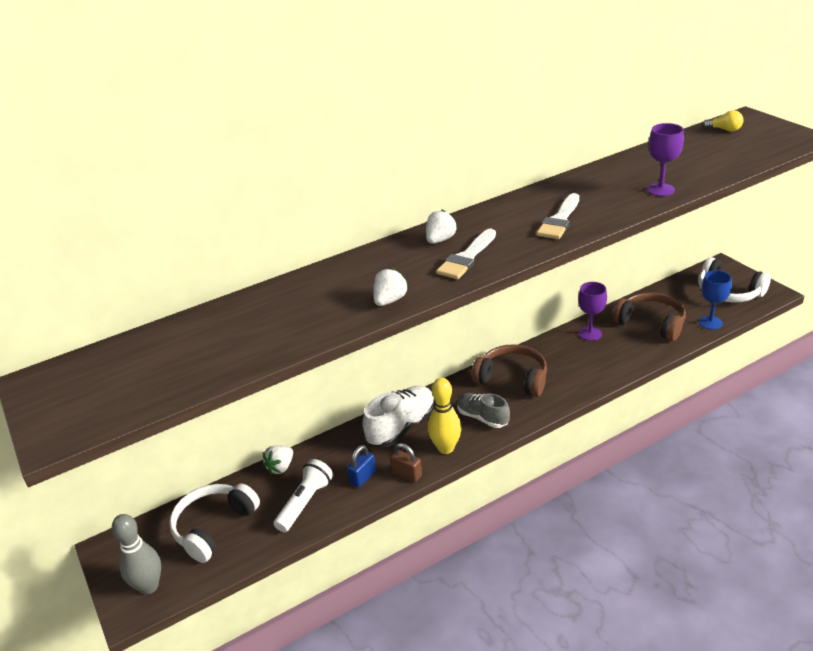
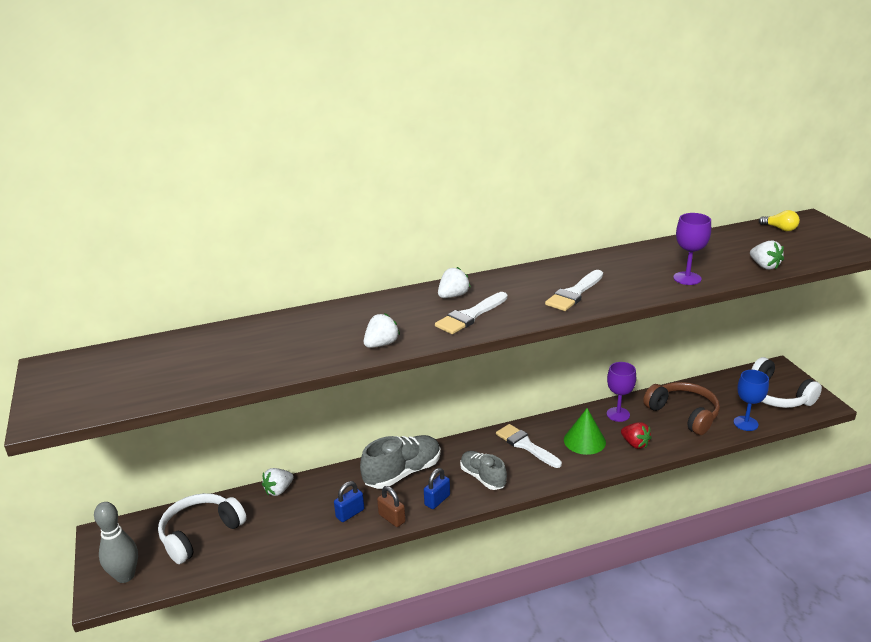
camera: 10 degrees right, 5 degrees down
white flashlight [274,459,333,532] -> none
white shoe [363,386,435,448] -> grey shoe [360,435,441,489]
yellow bowling pin [428,378,462,454] -> blue padlock [424,468,450,509]
brown headphones [471,344,547,397] -> white brush [496,424,562,468]
none -> green cone [564,408,606,455]
none -> red strawberry [621,422,652,449]
none -> white strawberry [750,240,784,270]

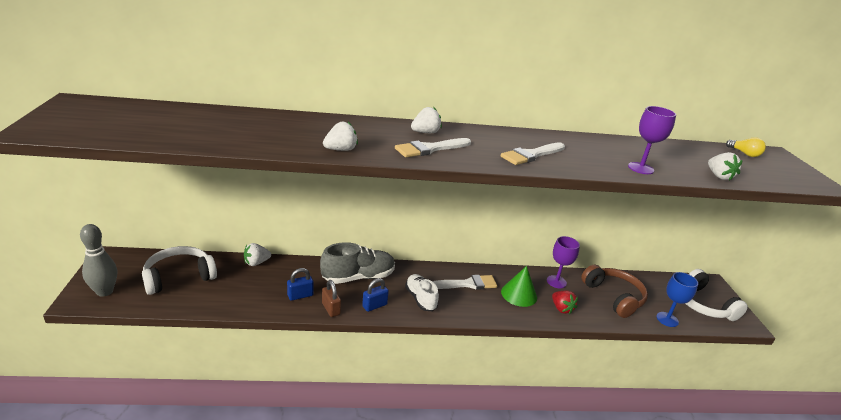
camera: 10 degrees right, 0 degrees up
grey shoe [460,451,507,490] -> white shoe [405,274,439,311]
white brush [496,424,562,468] -> white brush turned 105 degrees clockwise [432,275,497,290]

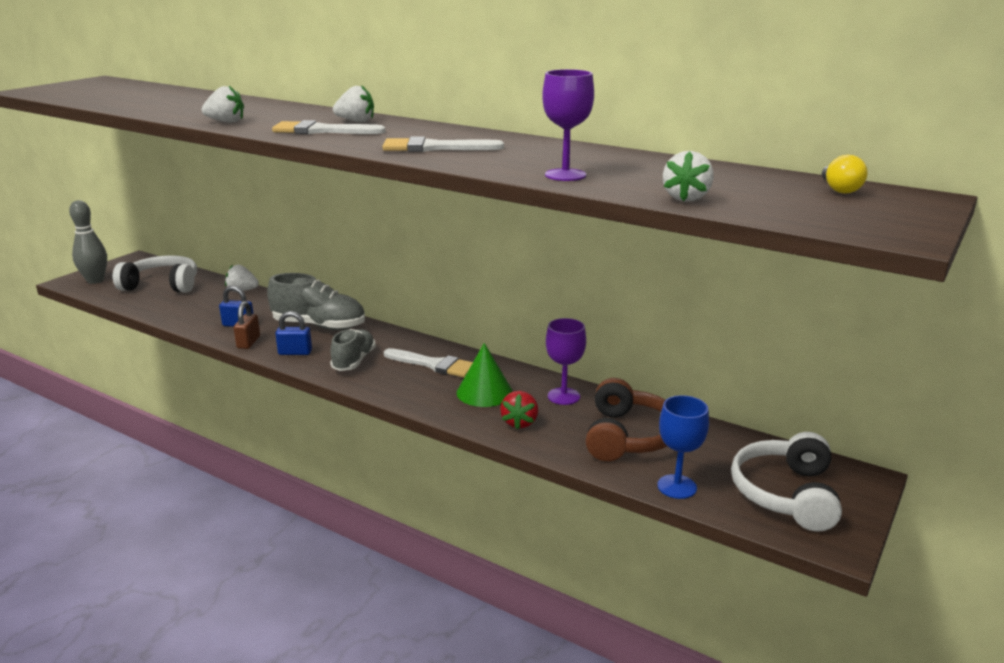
camera: 40 degrees right, 5 degrees down
white shoe [405,274,439,311] -> grey shoe [330,329,376,371]

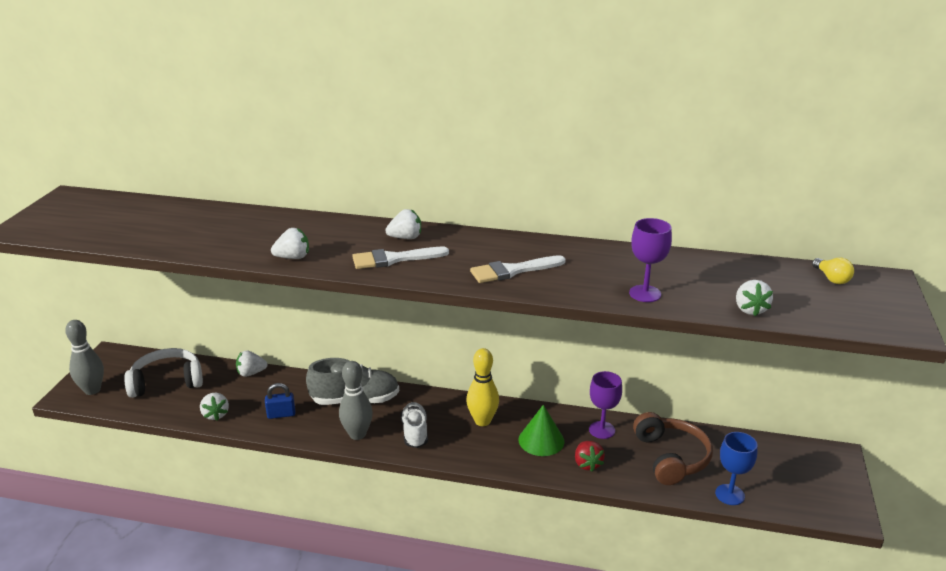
camera: 20 degrees left, 5 degrees up
brown padlock [234,301,260,349] -> none
blue padlock [275,311,312,355] -> grey bowling pin [339,361,373,440]
grey shoe [330,329,376,371] -> white shoe [400,402,428,448]
white brush [384,348,473,377] -> yellow bowling pin [466,348,499,426]
white headphones [731,432,842,532] -> none
none -> white strawberry [200,393,229,421]

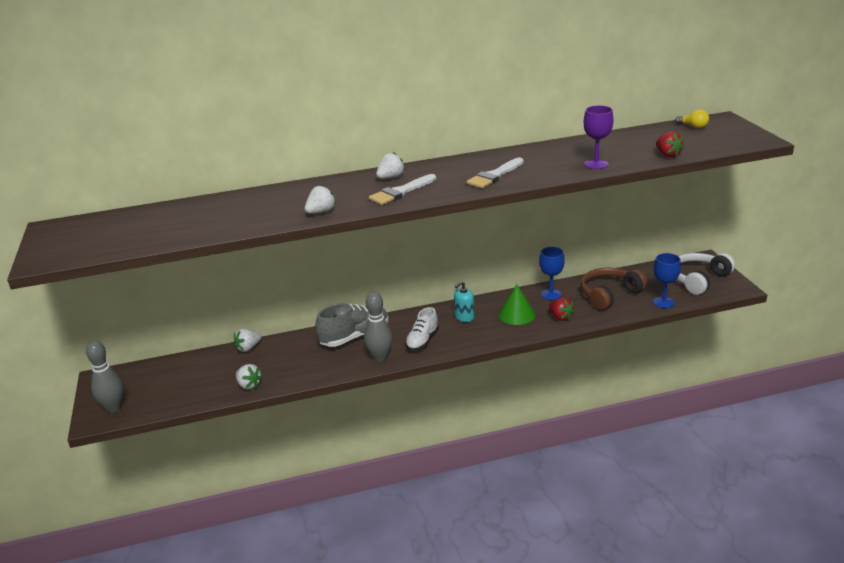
camera: 25 degrees left, 0 degrees up
white headphones [124,348,203,398] -> white headphones moved to [677,253,735,295]
blue padlock [265,383,295,419] -> none
white shoe [400,402,428,448] -> white shoe turned 120 degrees counterclockwise [405,307,439,351]
yellow bowling pin [466,348,499,426] -> turquoise soap dispenser [454,281,474,322]
purple goblet [589,371,622,439] -> blue goblet [539,247,565,300]
brown headphones [633,412,713,485] -> brown headphones turned 90 degrees counterclockwise [581,268,647,310]
white strawberry [736,280,773,316] -> red strawberry [656,131,684,157]

